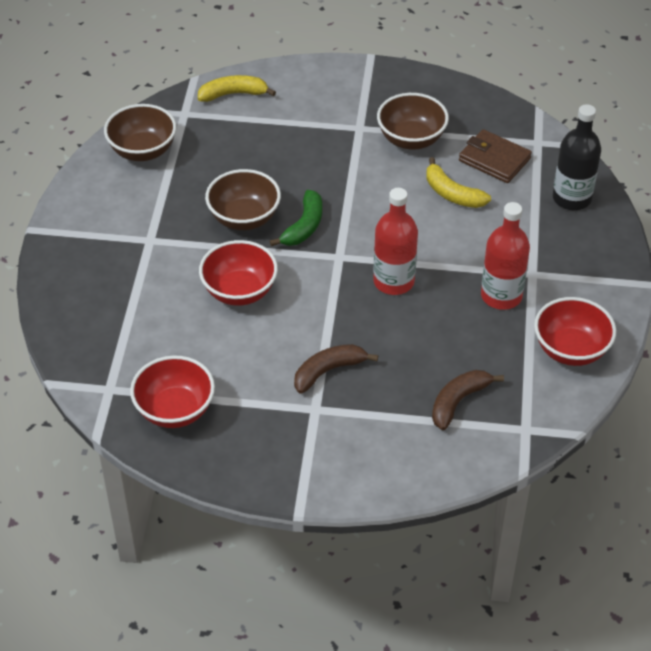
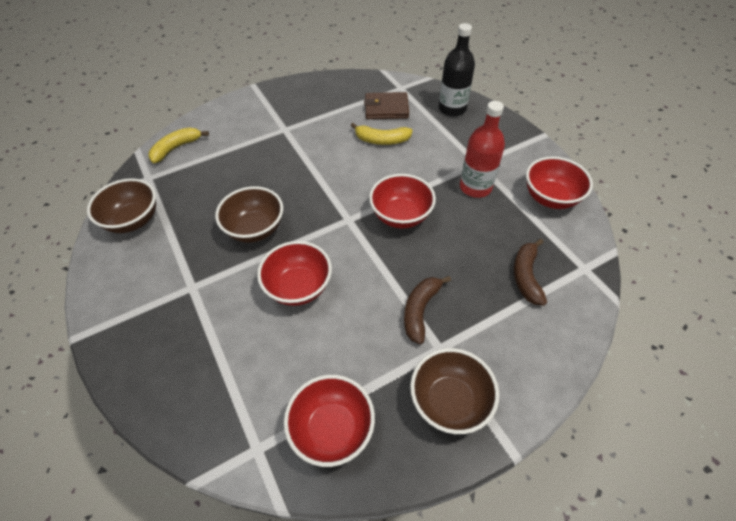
camera: 35 degrees left, 5 degrees up
green banana [270,190,322,246] -> none
red bottle [374,188,418,295] -> red bowl [369,174,436,228]
brown bowl [377,93,449,150] -> brown bowl moved to [410,348,499,434]

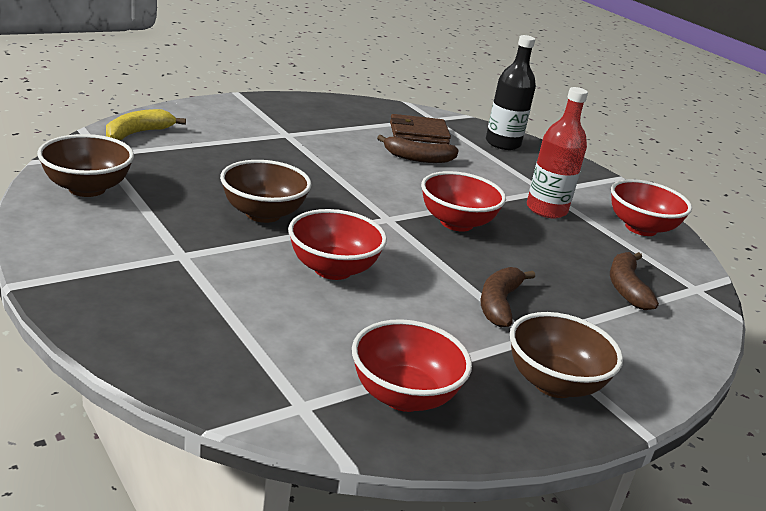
camera: 10 degrees left, 25 degrees down
yellow banana [350,123,413,145] -> brown banana [377,135,459,163]

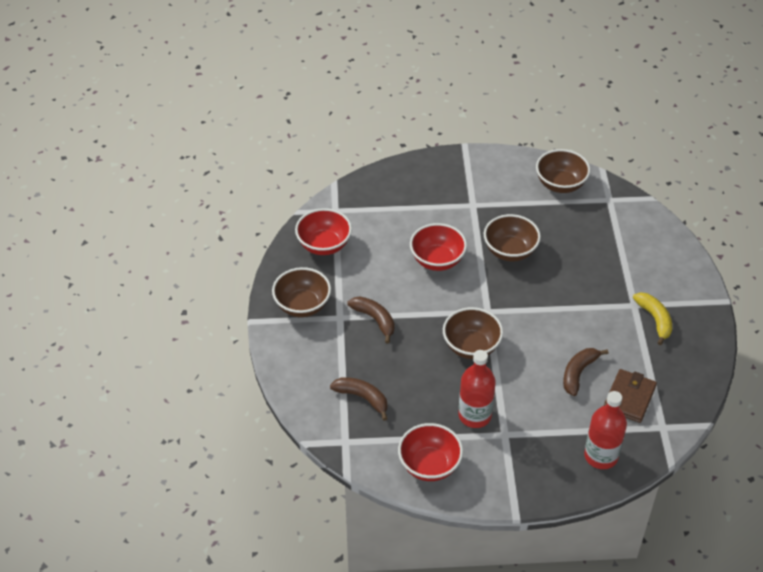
camera: 125 degrees right, 20 degrees up
yellow banana [106,109,186,140] -> yellow banana moved to [633,292,672,345]
red bowl [421,171,506,232] -> brown bowl [443,307,503,359]
black bottle [486,35,536,150] -> red bottle [584,391,627,469]

